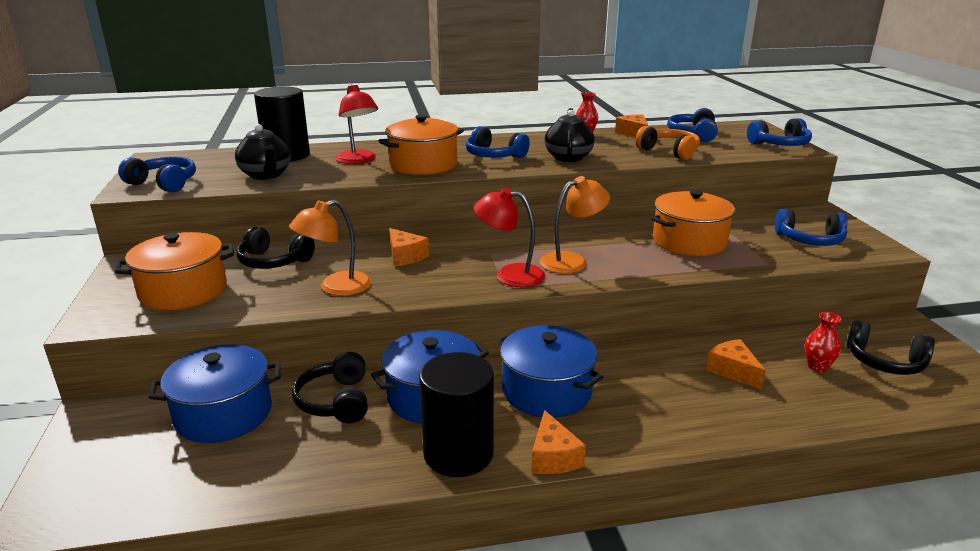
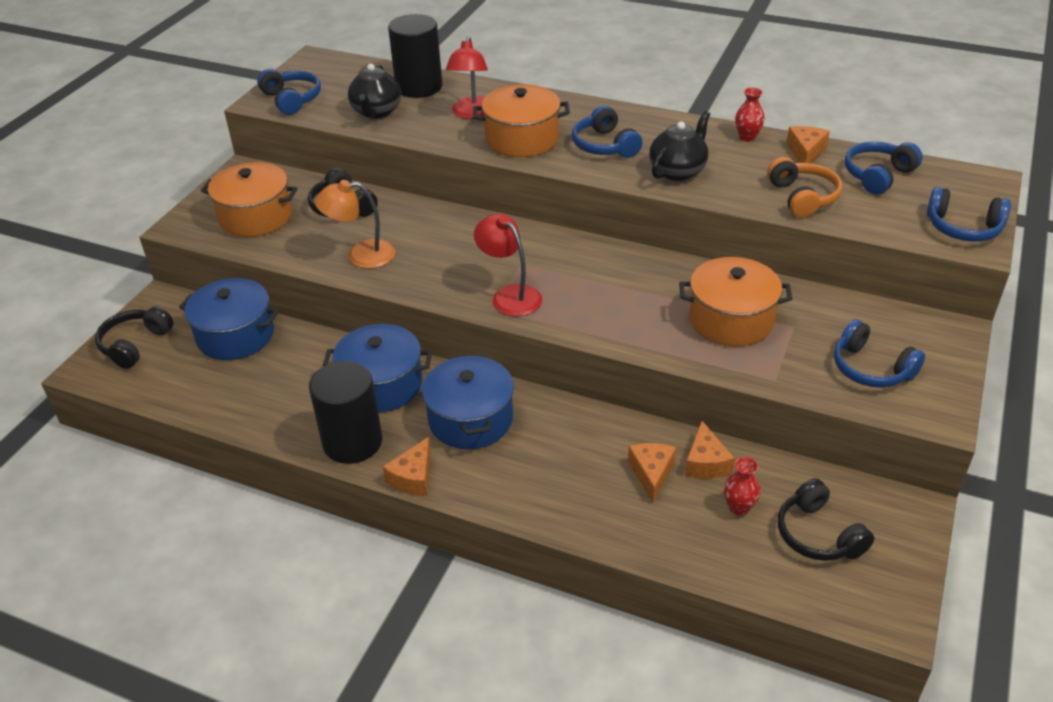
camera: 35 degrees right, 15 degrees up
black headphones [292,352,368,423] -> black headphones moved to [95,307,173,369]
orange cheese [389,228,429,266] -> orange cheese moved to [685,421,735,479]
orange lamp [540,176,610,274] -> none

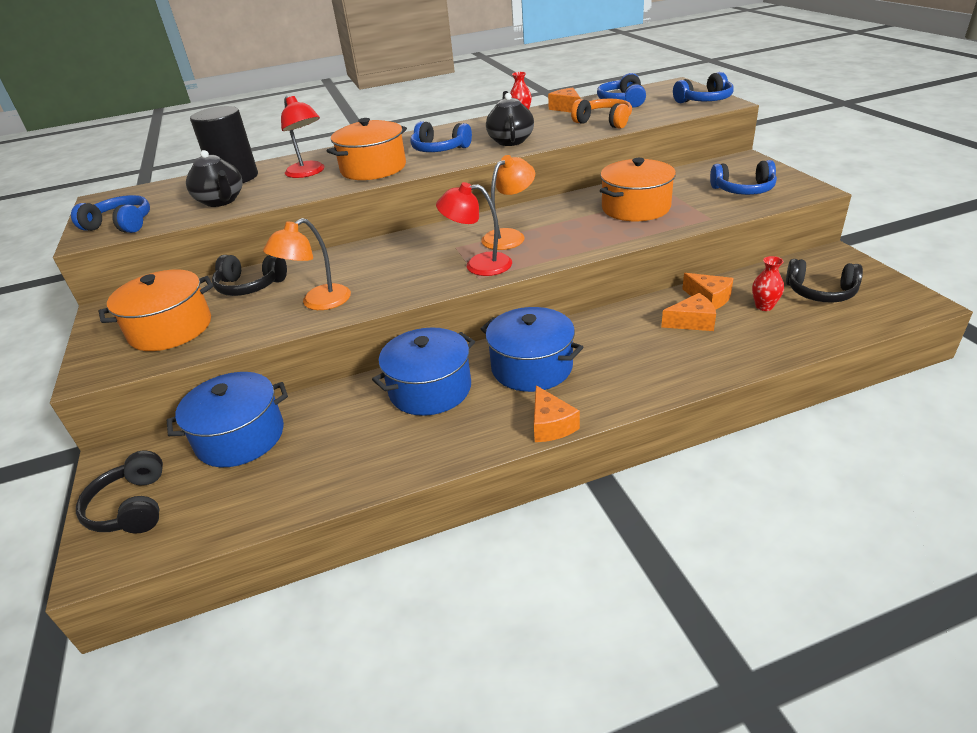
camera: 40 degrees left, 5 degrees down
black cylinder [309,361,382,464] -> none
orange cheese [628,443,676,502] -> orange cheese turned 120 degrees clockwise [661,293,716,331]
none -> orange lamp [481,155,535,250]

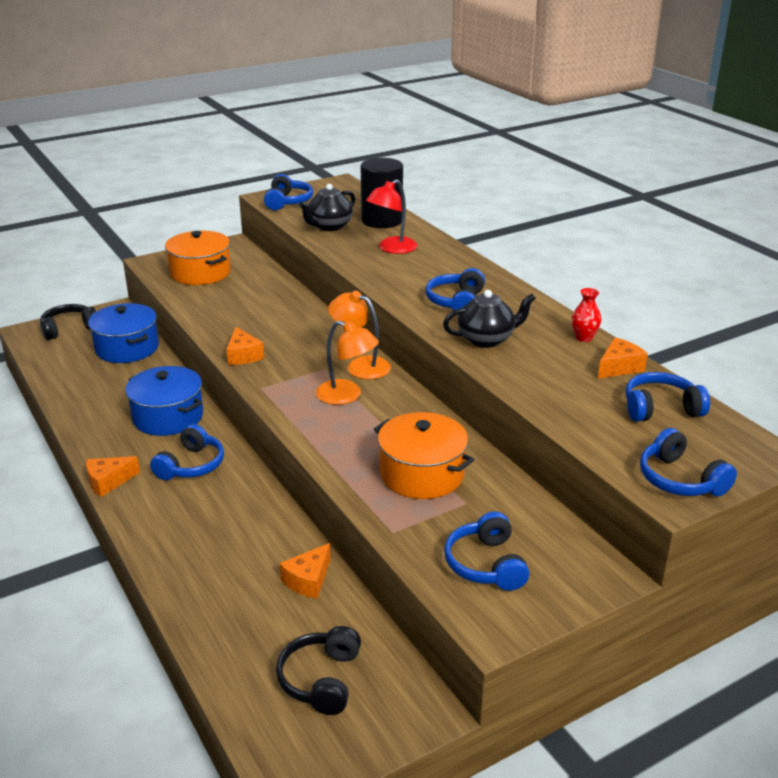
camera: 75 degrees right, 5 degrees down
black headphones [212,255,287,296] -> none
orange lamp [263,218,351,310] -> orange lamp moved to [328,291,391,379]
orange pot [327,118,407,180] -> none
red lamp [436,182,512,276] -> none
blue pot [480,307,583,392] -> blue headphones [150,424,224,480]
orange headphones [571,99,632,129] -> none
orange cheese [661,293,716,331] -> orange cheese moved to [227,327,264,365]
red vase [752,256,784,311] -> none

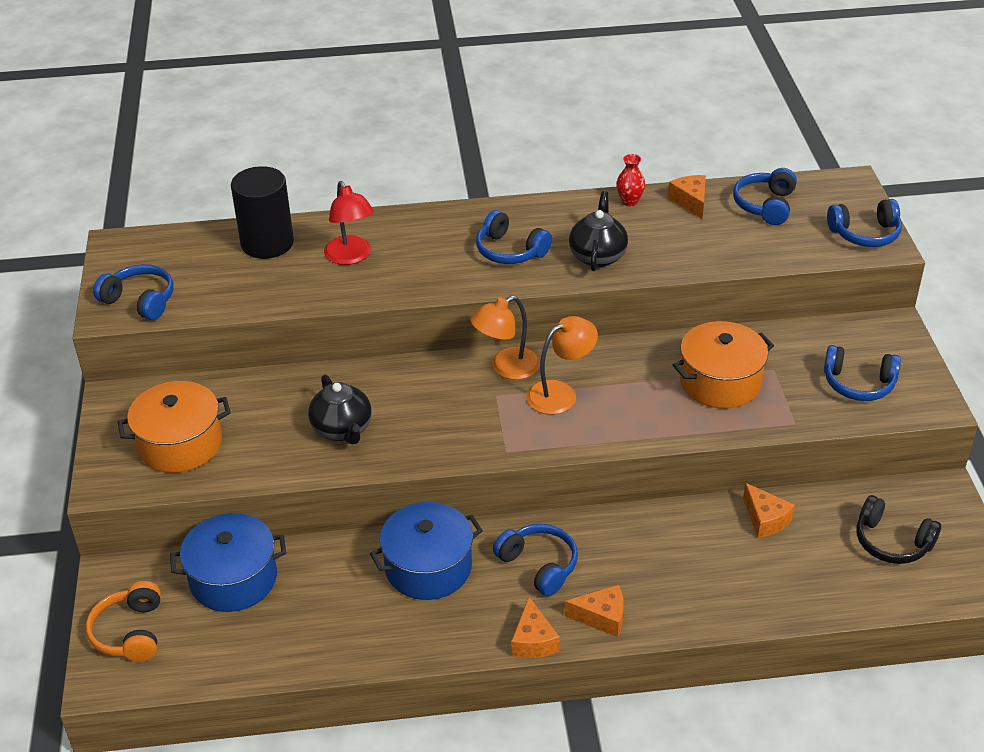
camera: 65 degrees left, 10 degrees up
black headphones [40,304,96,340] -> orange headphones [86,581,161,662]
orange cheese [227,327,264,365] -> orange cheese moved to [564,585,624,637]
black teapot [299,184,355,231] -> black teapot moved to [308,375,372,445]

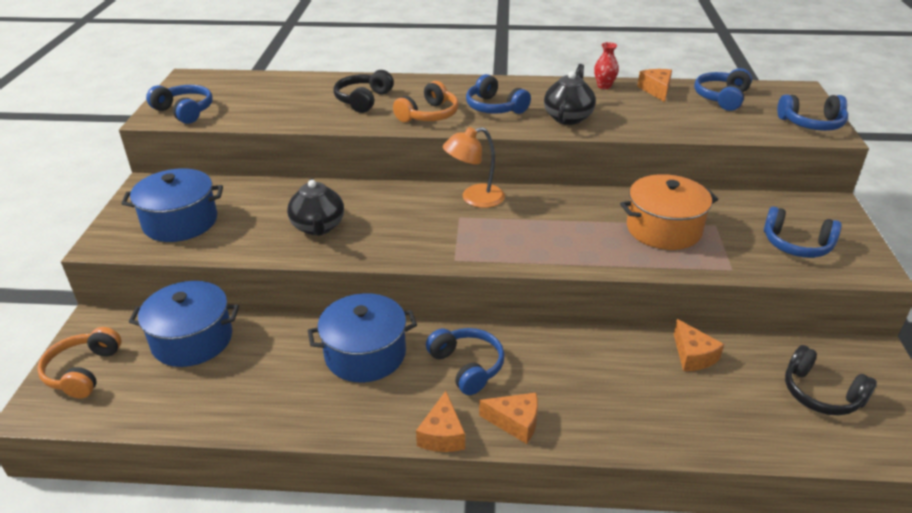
camera: 10 degrees right, 5 degrees down
orange pot [118,381,231,473] -> blue pot [121,168,223,242]
black cylinder [231,166,294,259] -> none
red lamp [324,181,374,265] -> black headphones [333,70,394,113]
orange lamp [526,316,598,415] -> none
none -> orange headphones [393,81,459,122]

